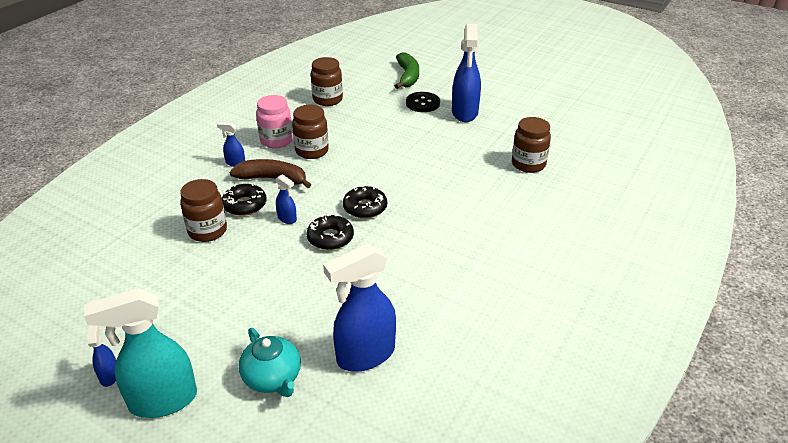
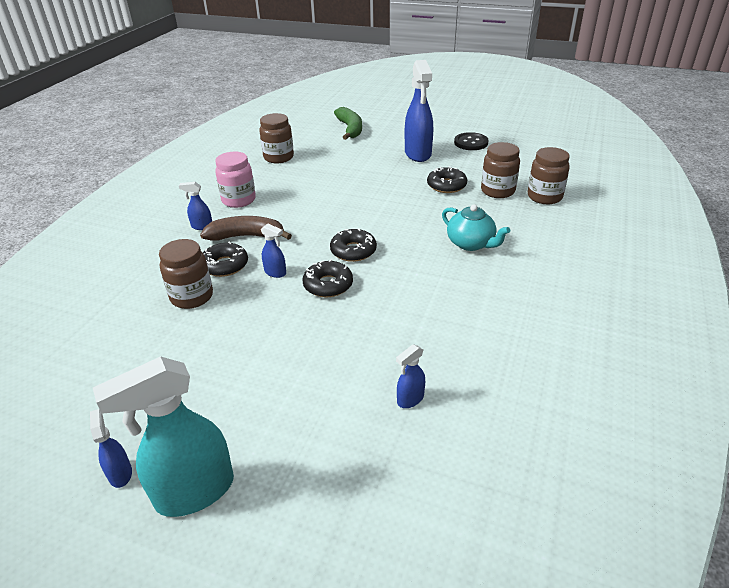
camera: 10 degrees left, 0 degrees up
turquoise teapot [238,328,301,397] -> turquoise teapot moved to [442,204,510,251]
brown jar [292,105,329,159] -> brown jar moved to [528,147,570,204]
blue spray bottle [323,243,396,372] -> blue spray bottle [396,344,425,408], size x0.46
black button [406,92,440,112] -> black button moved to [454,132,489,150]
none -> black donut [427,166,467,193]

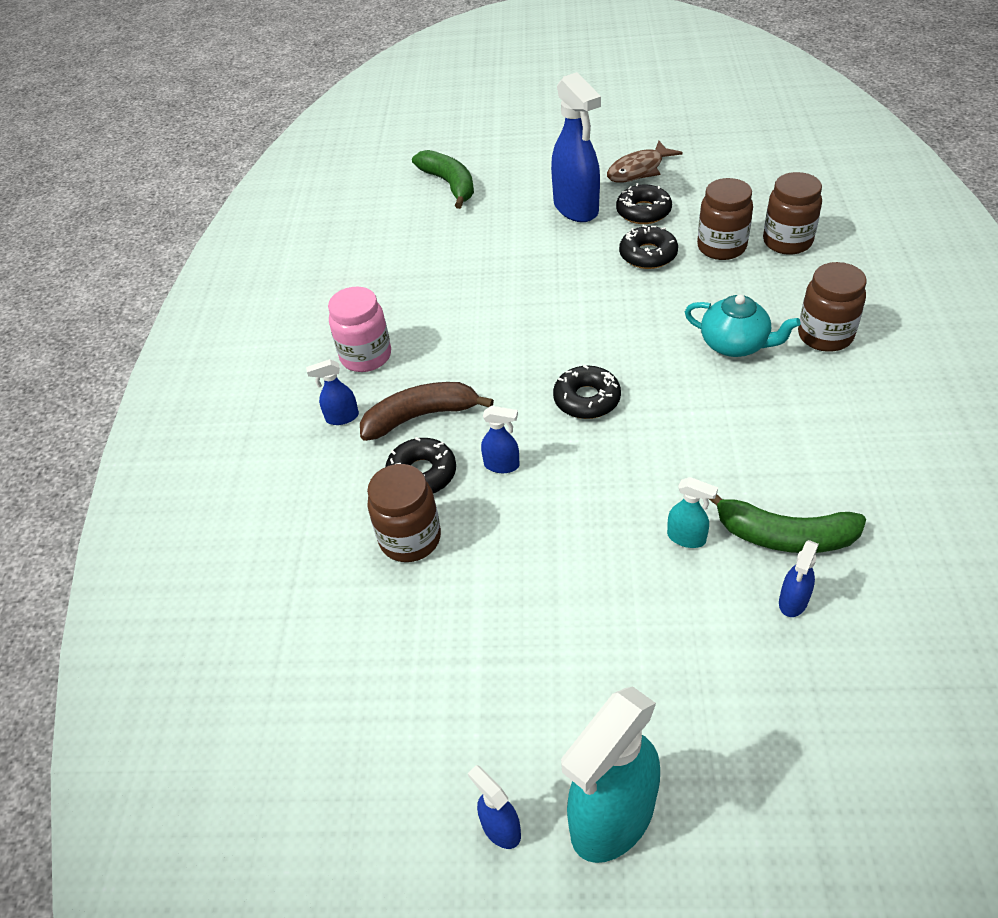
camera: 15 degrees left, 10 degrees up
brown jar [259,113,294,163] -> brown jar moved to [798,262,867,352]
black donut [302,259,353,297] -> black donut moved to [616,183,672,224]
black button [454,132,489,150] -> brown fish [607,141,683,183]
none -> turquoise spray bottle [667,477,718,548]
none -> green banana [709,494,866,553]

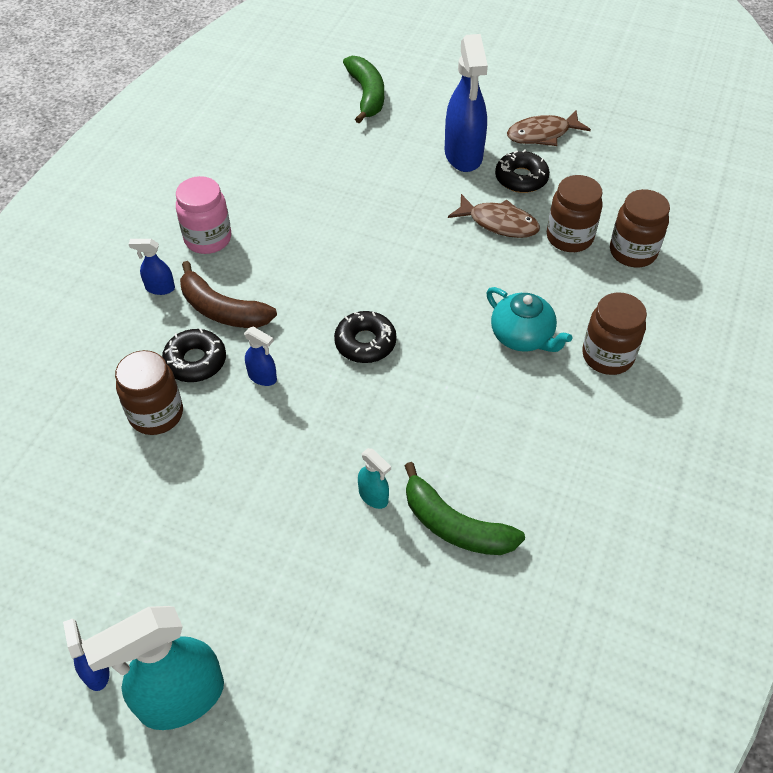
camera: 15 degrees right, 5 degrees up
brown banana [360,382,494,441] -> brown banana turned 150 degrees counterclockwise [180,261,277,328]
black donut [619,225,678,269] -> brown fish [448,194,540,238]
blue spray bottle [779,540,819,617] -> none

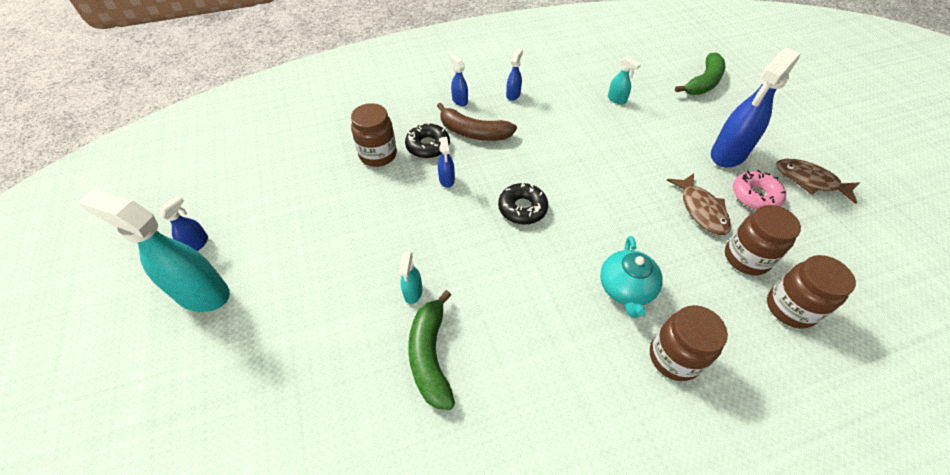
camera: 50 degrees right, 0 degrees up
pink jar [176,176,231,254] -> blue spray bottle [506,49,523,101]
brown banana [180,261,277,328] -> brown banana turned 60 degrees counterclockwise [437,103,517,141]
black donut [495,150,550,193] -> pink donut [733,170,786,210]
none -> turquoise spray bottle [608,56,641,105]

